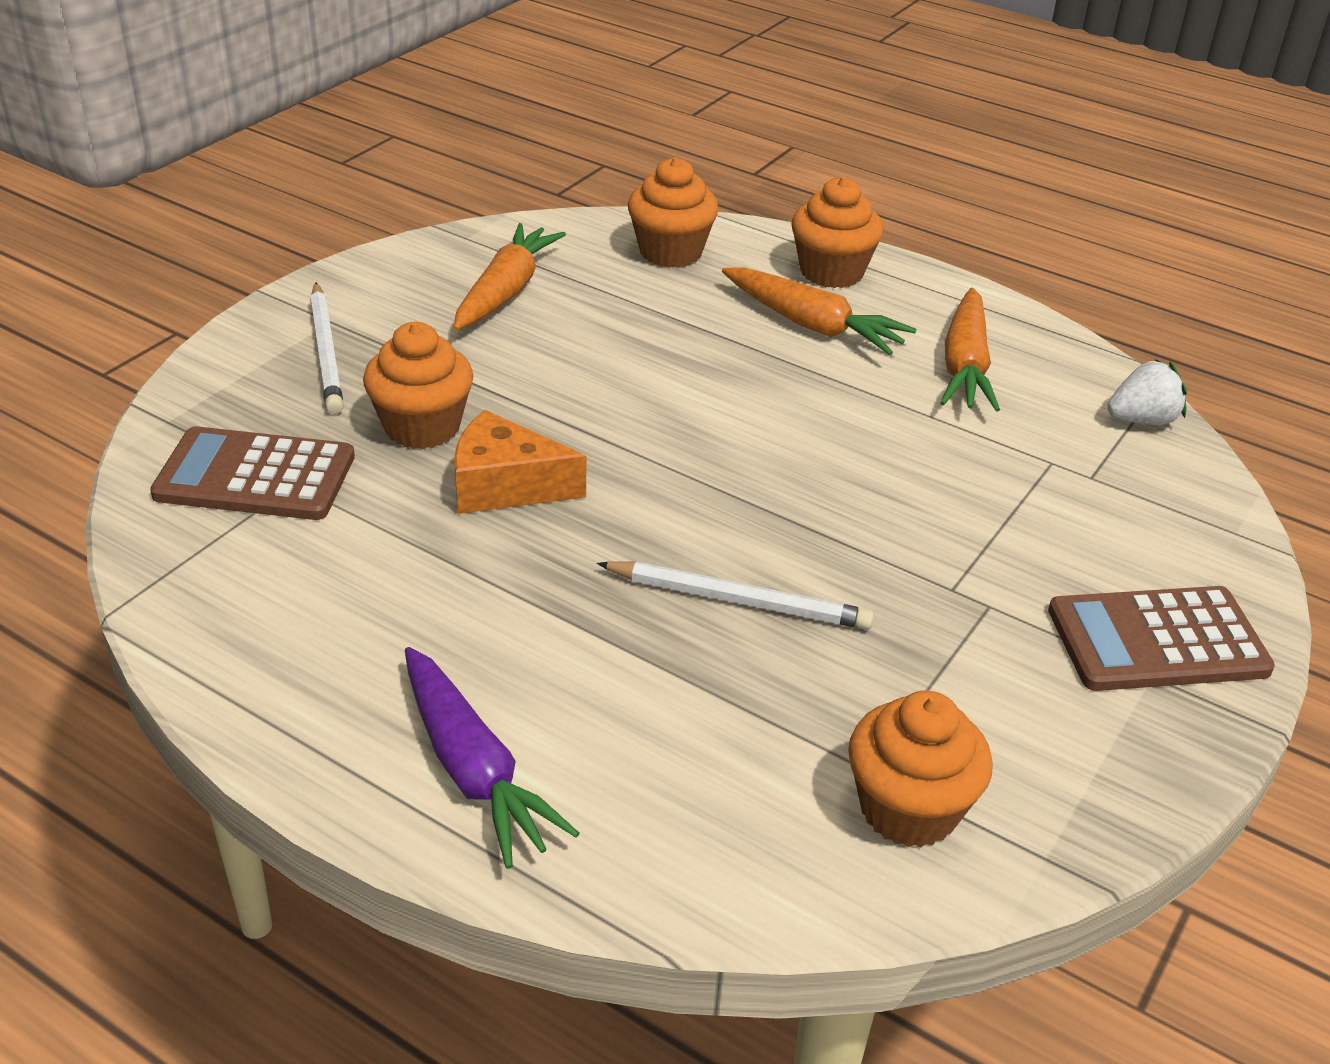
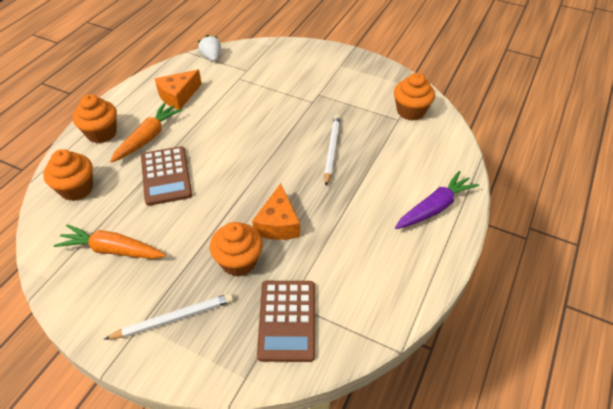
camera: 95 degrees left, 10 degrees up
orange carrot [940,287,1000,412] -> orange cheese [155,69,202,110]
brown calculator [1048,586,1275,691] -> brown calculator moved to [141,146,192,206]

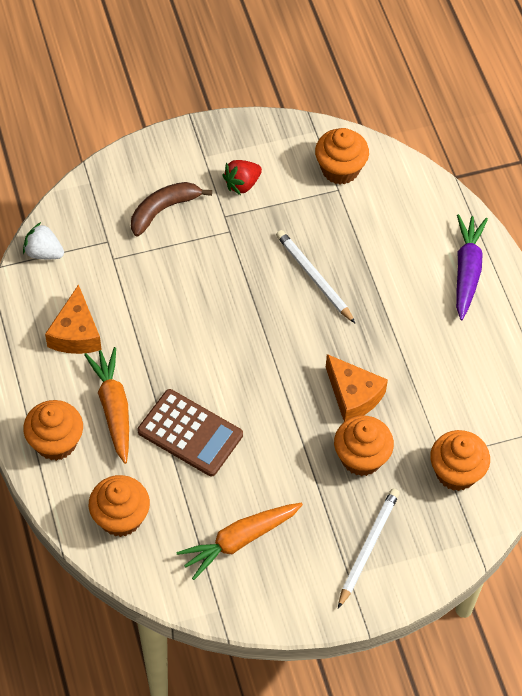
camera: 45 degrees left, 10 degrees up
brown calculator [257,281,315,362] -> orange cupcake [430,430,490,491]
none -> brown banana [131,182,212,236]
none -> red strawberry [223,160,262,195]

